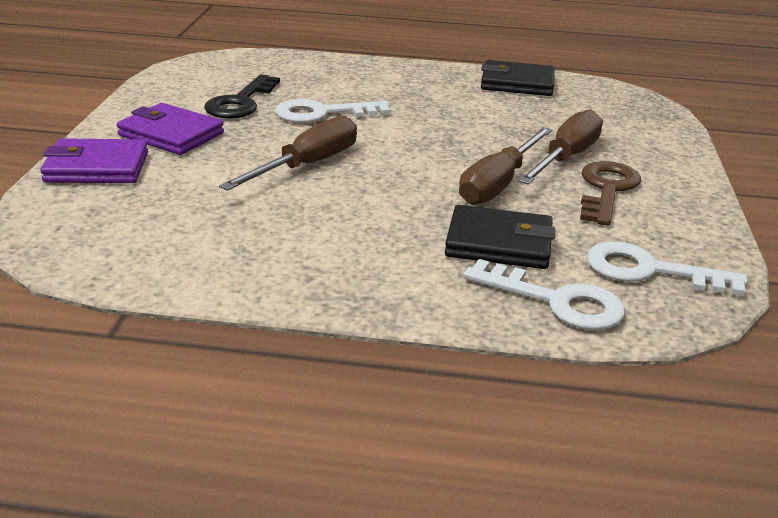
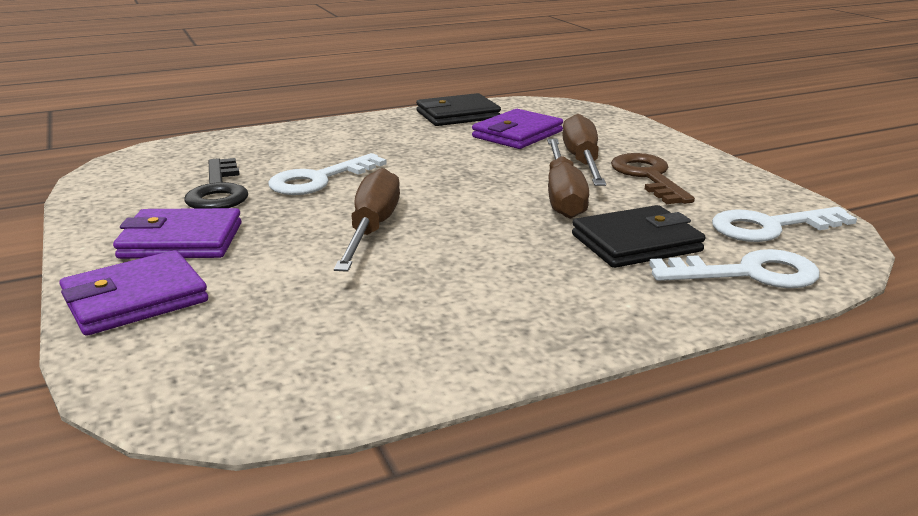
camera: 30 degrees left, 5 degrees down
none -> purple wallet [472,109,563,149]

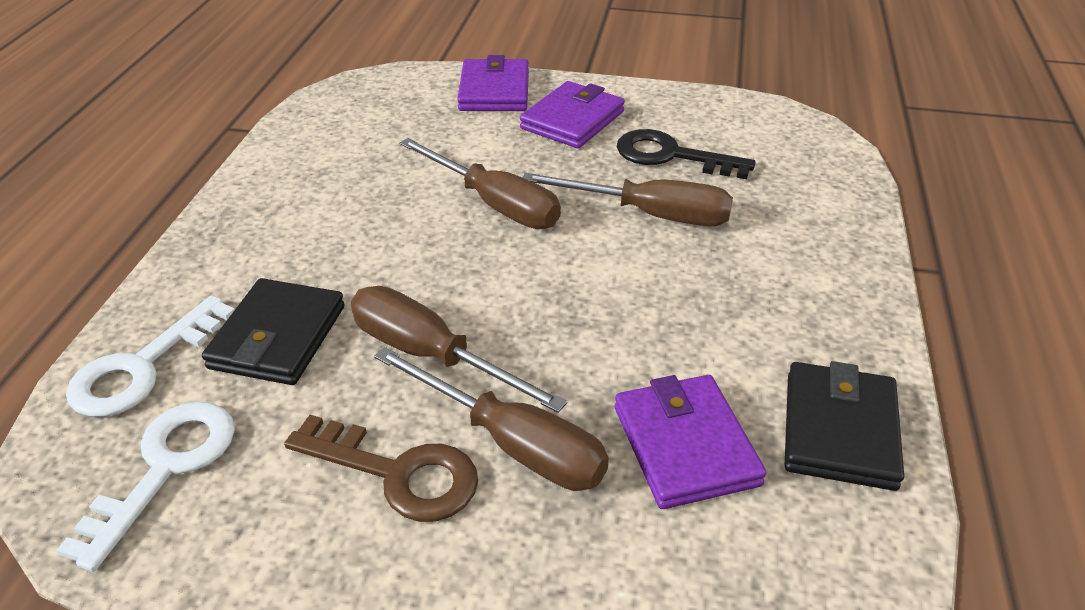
camera: 125 degrees right, 15 degrees up
white key [268,153,387,195] -> brown screwdriver [522,173,733,226]

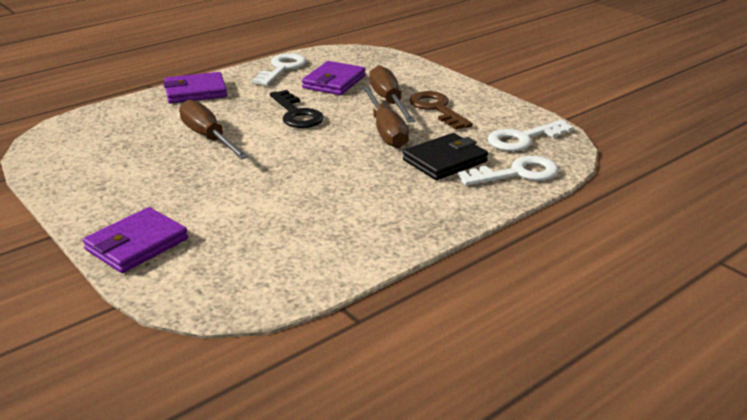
camera: 140 degrees left, 10 degrees down
brown screwdriver [400,138,561,229] -> none
purple wallet [520,81,625,148] -> purple wallet moved to [163,72,227,103]
black key [617,129,756,179] -> black key moved to [270,90,324,128]
black wallet [785,361,904,491] -> white key [252,53,306,86]

